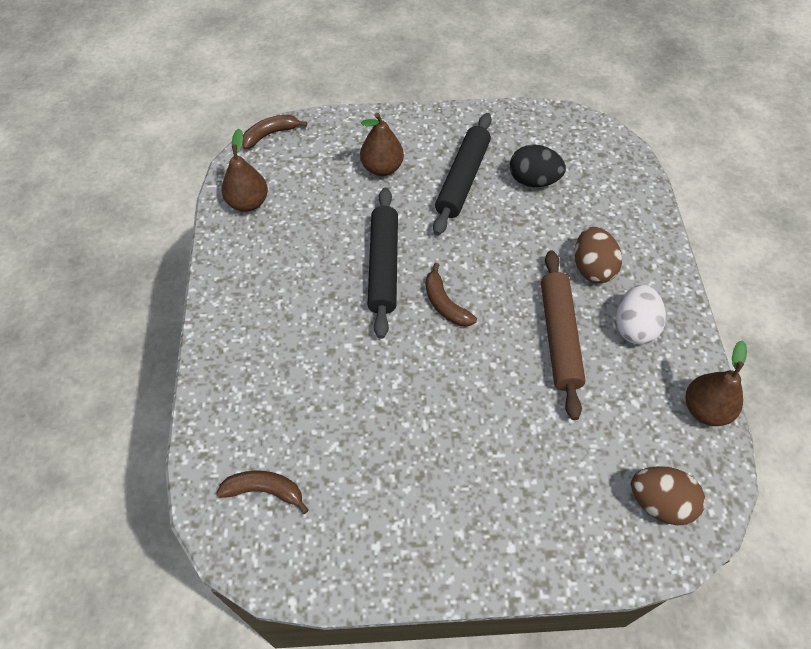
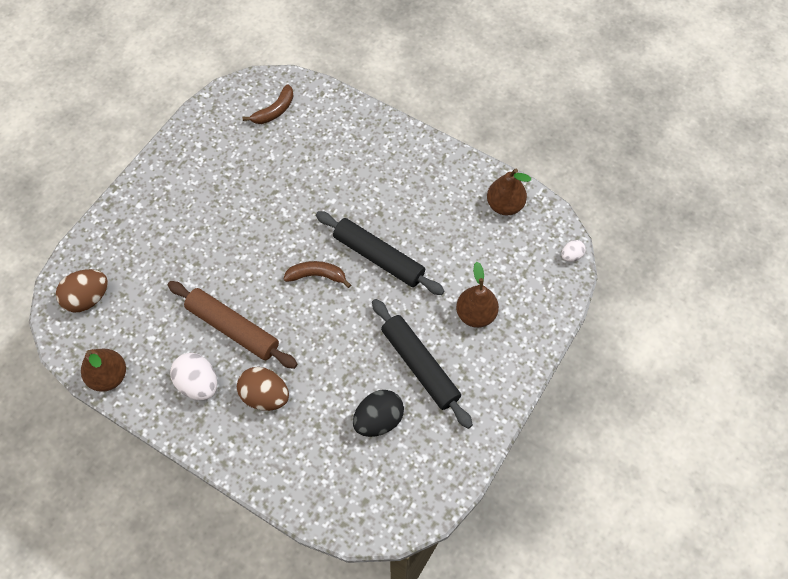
camera: 125 degrees right, 5 degrees up
brown banana [242,115,307,149] -> white egg [561,240,586,262]

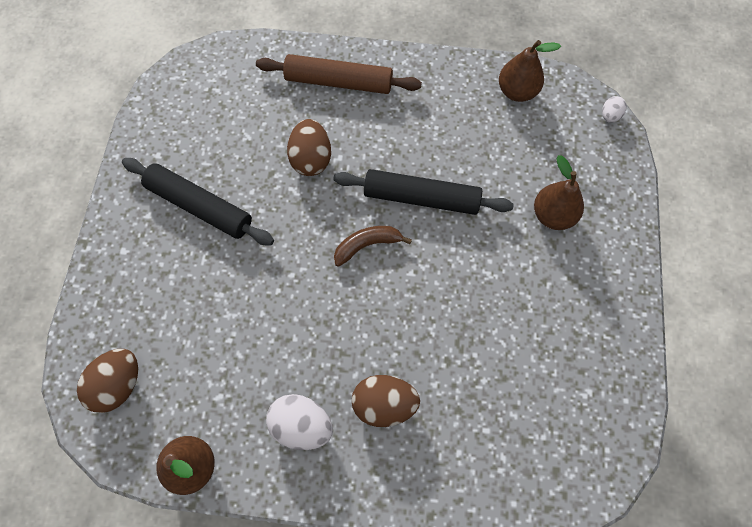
camera: 25 degrees left, 5 degrees up
brown rolling pin [168,281,297,369] -> brown rolling pin moved to [256,54,422,94]
brown banana [243,84,294,124] -> none
black egg [353,390,404,437] -> none
black rolling pin [372,299,473,429] -> black rolling pin moved to [122,158,274,245]
none -> brown egg [287,119,331,176]

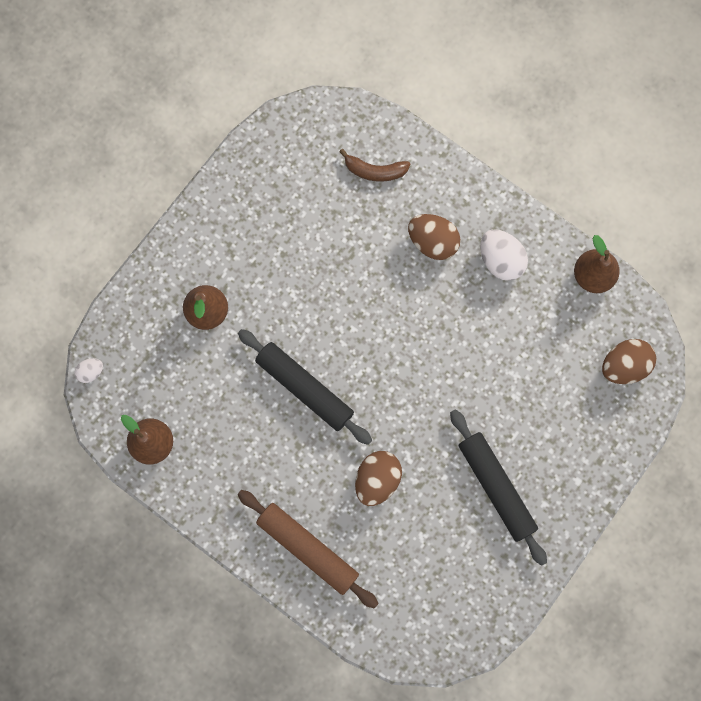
camera: 150 degrees left, 10 degrees up
brown banana [334,226,412,267] -> brown banana moved to [339,149,410,182]

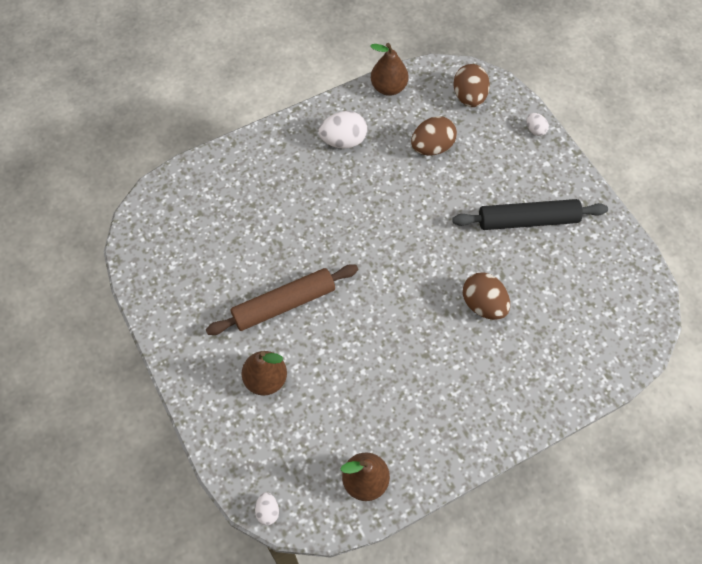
camera: 65 degrees left, 15 degrees down
black rolling pin [238,329,372,445] -> none
brown rolling pin [238,490,379,609] -> brown rolling pin moved to [206,264,358,335]
brown banana [339,149,410,182] -> none
brown egg [408,214,461,260] -> brown egg moved to [411,116,457,156]
none -> white egg [527,113,549,136]

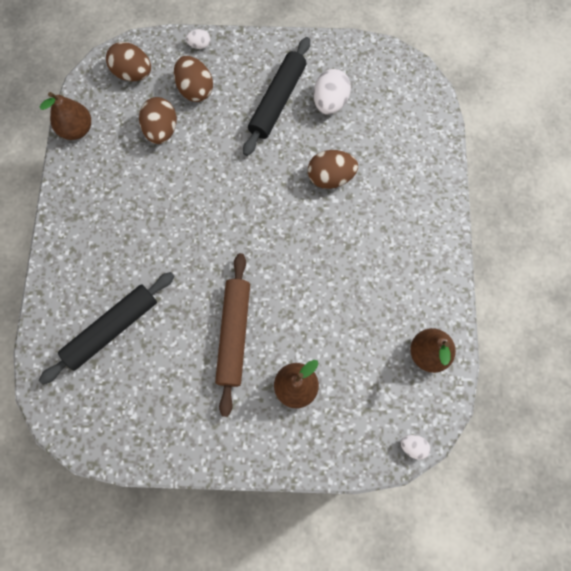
camera: 60 degrees left, 10 degrees up
white egg [319,111,367,148] -> white egg moved to [313,69,351,115]
none -> black rolling pin [39,272,174,384]
none -> brown egg [174,56,213,102]

